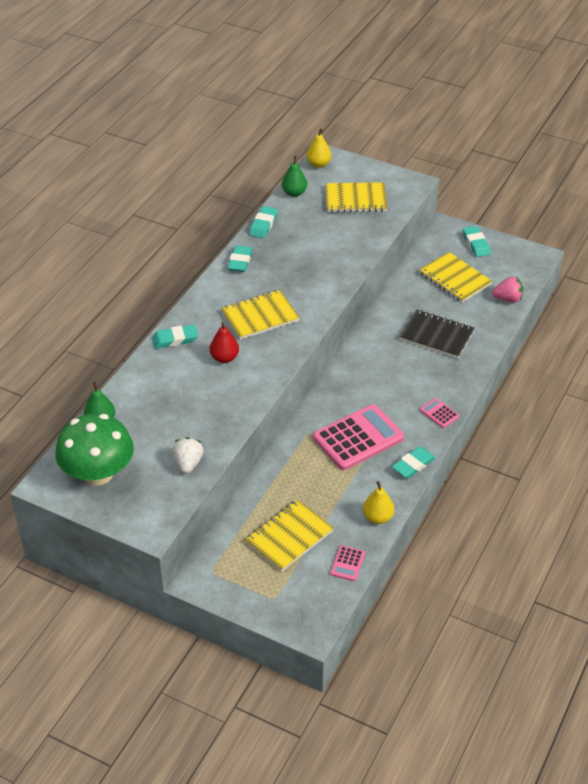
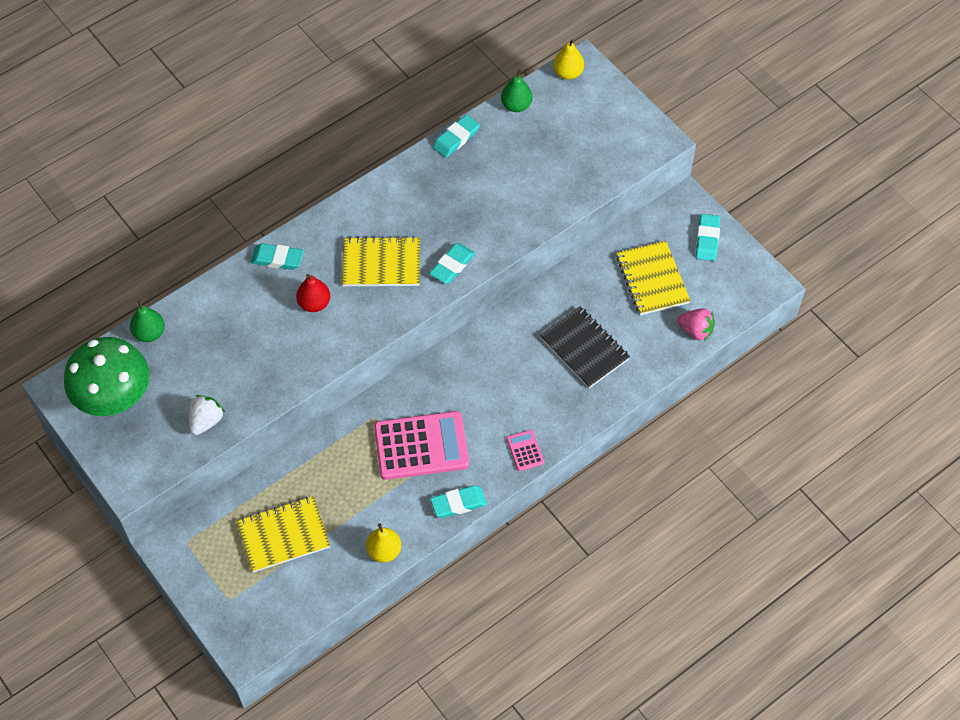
camera: 25 degrees right, 15 degrees up
turquoise eraser [227,245,253,272] -> turquoise eraser moved to [429,243,475,284]
yellow notebook [325,182,387,213] -> none
pink calculator [330,545,365,581] -> none

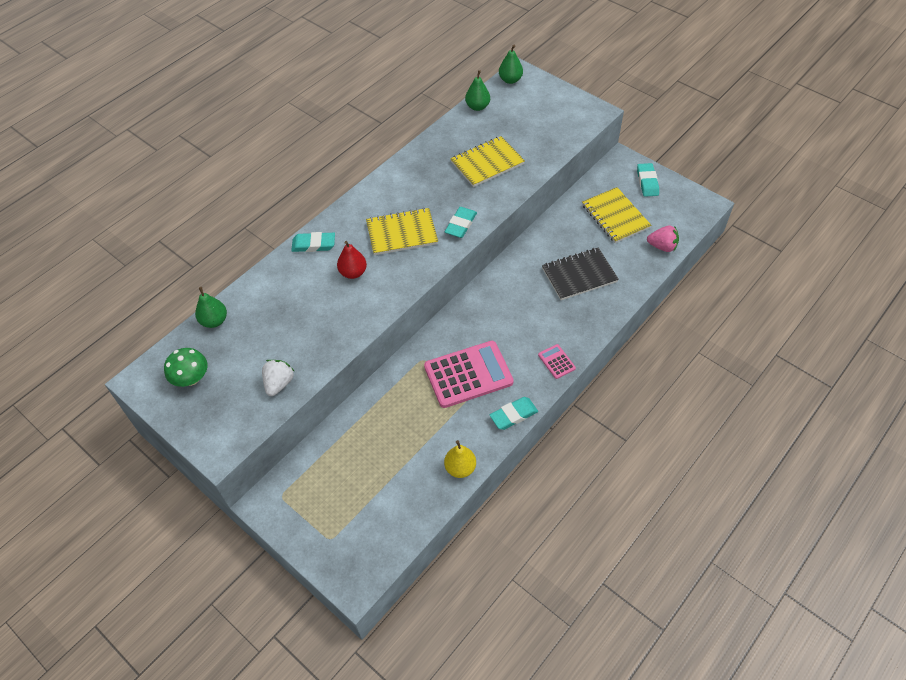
camera: 10 degrees left, 5 degrees down
green mushroom [64,337,150,416] -> green mushroom [164,348,207,387], size x0.55
yellow notebook [236,496,330,572] -> yellow notebook moved to [450,136,525,187]
turquoise eraser [433,115,480,158] -> none
black notebook [540,306,630,388] -> black notebook turned 60 degrees counterclockwise [542,247,619,300]
yellow pear [553,39,584,80] -> green pear [499,45,523,84]

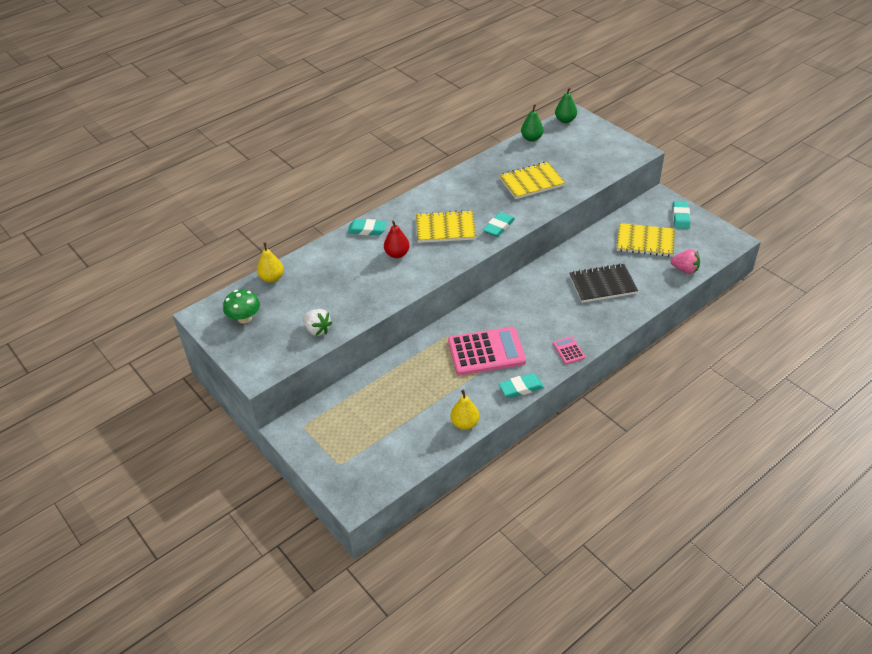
camera: 10 degrees right, 10 degrees down
green pear [195,287,227,328] -> yellow pear [257,242,284,282]
white strawberry [262,360,294,396] -> white strawberry turned 105 degrees clockwise [303,309,333,336]
yellow notebook [582,187,651,243] -> yellow notebook turned 60 degrees counterclockwise [617,223,675,257]

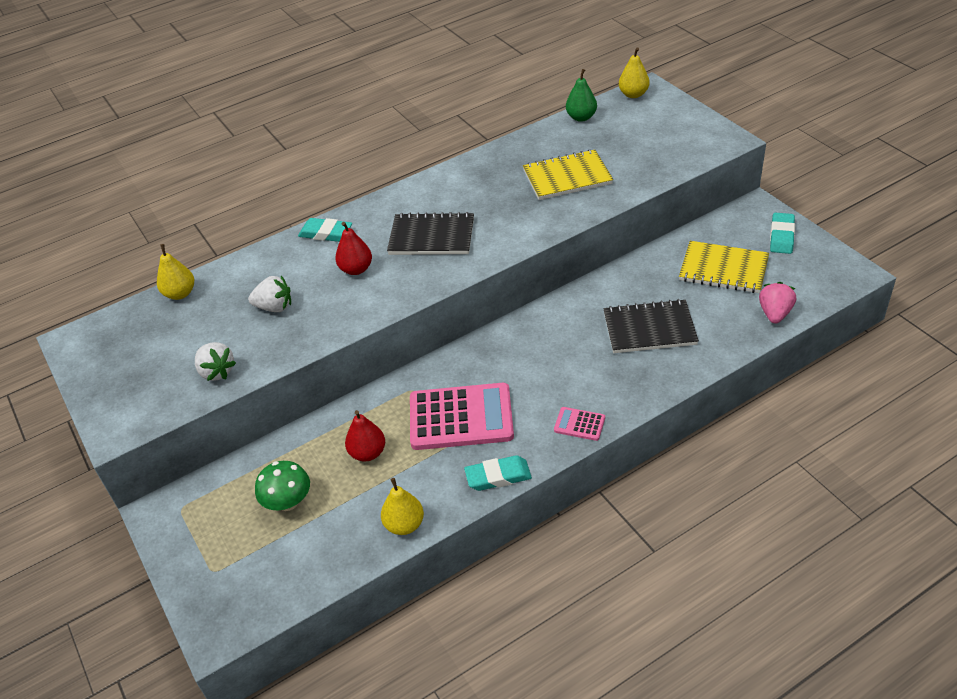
camera: 10 degrees right, 0 degrees up
green mushroom [223,289,260,324] -> green mushroom moved to [255,461,310,511]
yellow notebook [416,210,476,243] -> black notebook [387,212,474,255]
turquoise eraser [483,212,515,237] -> none
pink calculator [553,336,585,364] -> pink calculator turned 60 degrees counterclockwise [554,407,605,441]
green pear [555,87,577,123] -> yellow pear [619,47,649,98]
pink strawberry [670,249,700,274] -> pink strawberry turned 105 degrees counterclockwise [759,282,796,324]
none -> white strawberry [248,276,291,312]
none -> red pear [345,410,385,462]

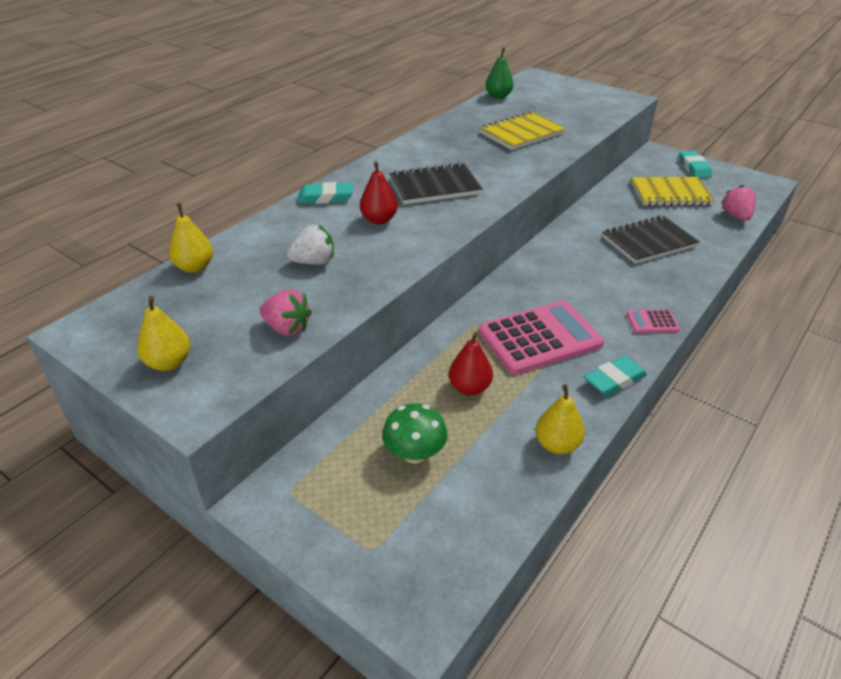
camera: 25 degrees left, 5 degrees down
white strawberry [195,342,236,381] -> pink strawberry [260,289,312,336]
yellow pear [619,47,649,98] -> yellow pear moved to [137,296,190,371]

